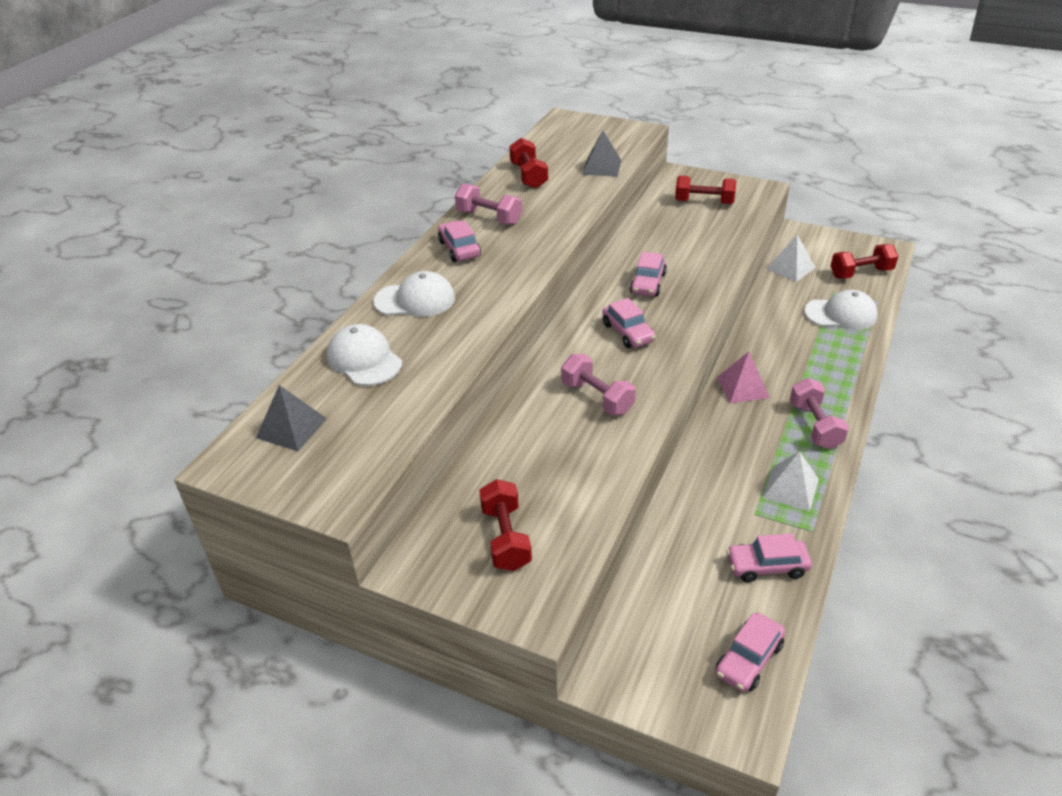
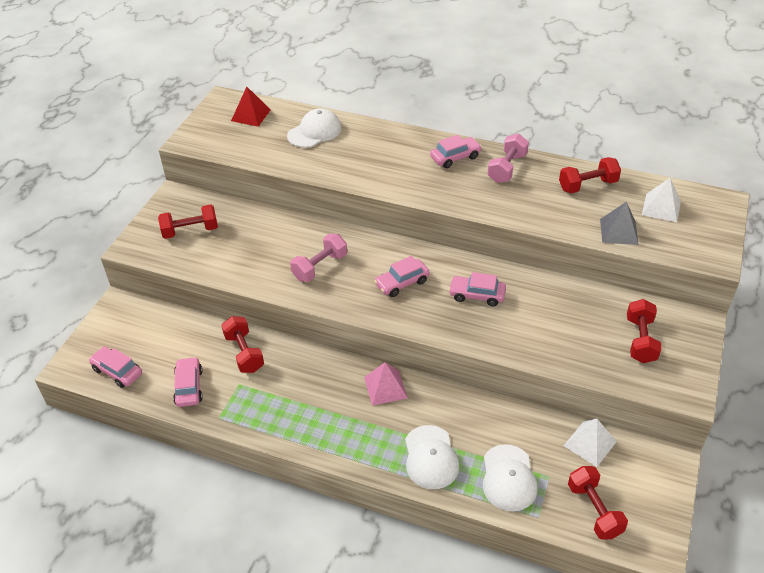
camera: 85 degrees right, 5 degrees up
grey pyramid [256,385,327,451] -> red pyramid [231,87,271,126]
white cap [373,271,455,317] -> white cap moved to [405,425,459,489]
white pyramid [763,451,819,511] -> white pyramid moved to [642,178,681,222]
pink dumbbell [790,378,849,449] -> none
none -> red dumbbell [221,316,264,373]

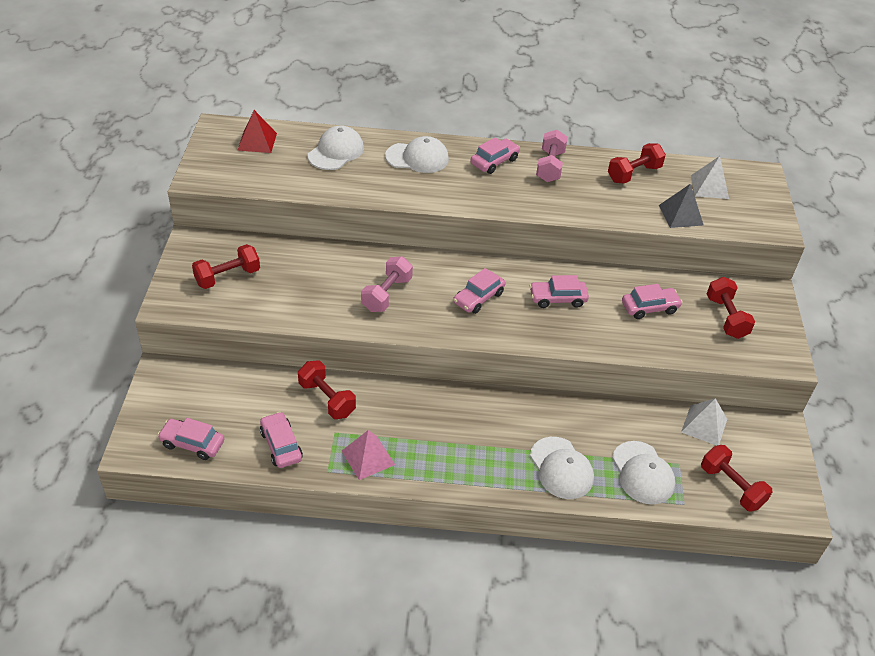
camera: 20 degrees left, 0 degrees up
pink pyramid [364,362,408,406] -> pink pyramid moved to [342,430,395,480]
none -> white cap [385,136,449,173]
none -> pink car [622,284,683,319]

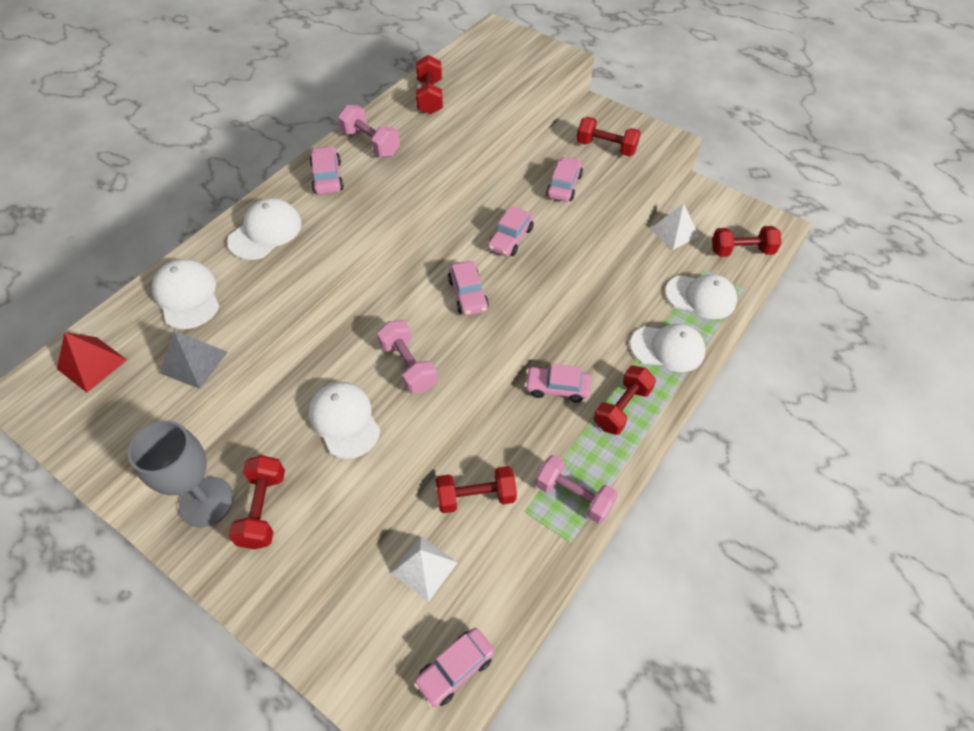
camera: 55 degrees left, 10 degrees up
pink car [260,412,303,468] -> pink car moved to [525,364,591,403]
pink pyramid [342,430,395,480] -> pink dumbbell [535,455,618,524]
grey pyramid [659,184,704,228] -> grey pyramid moved to [160,331,228,389]
white pyramid [691,156,729,199] -> white pyramid moved to [391,536,458,602]
none -> grey goblet [128,420,234,527]
none -> white cap [308,382,380,459]
none -> red dumbbell [594,366,656,435]

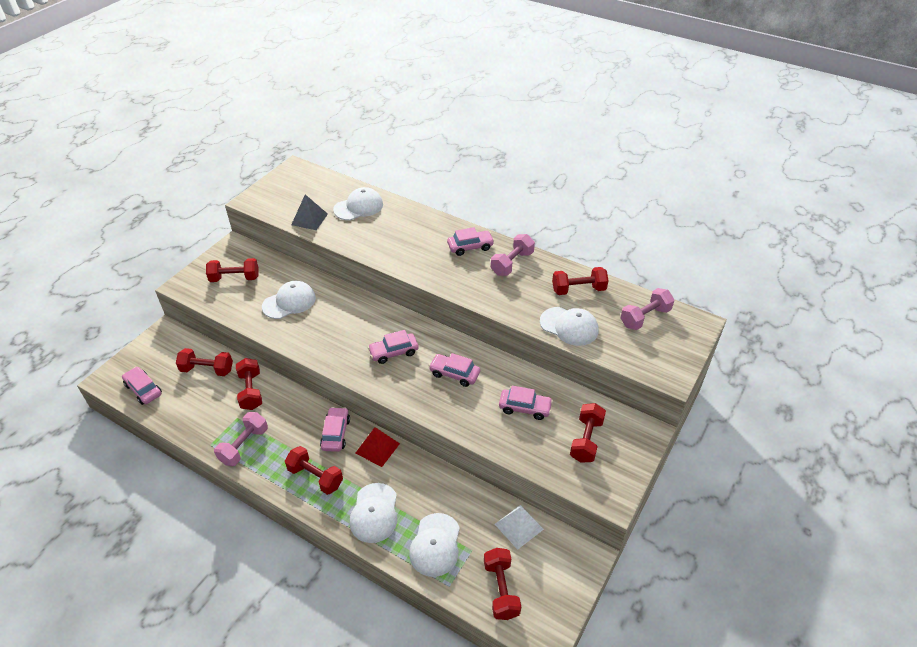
camera: 85 degrees right, 10 degrees down
red pyramid [57,332,127,392] -> red pyramid moved to [356,427,400,467]
grey goblet [128,420,234,527] -> none
white cap [227,198,302,260] -> white cap moved to [540,307,598,346]
pink dumbbell [377,320,437,394] -> pink dumbbell moved to [620,288,675,330]
white pyramid [391,536,458,602] -> red dumbbell [176,348,233,376]

